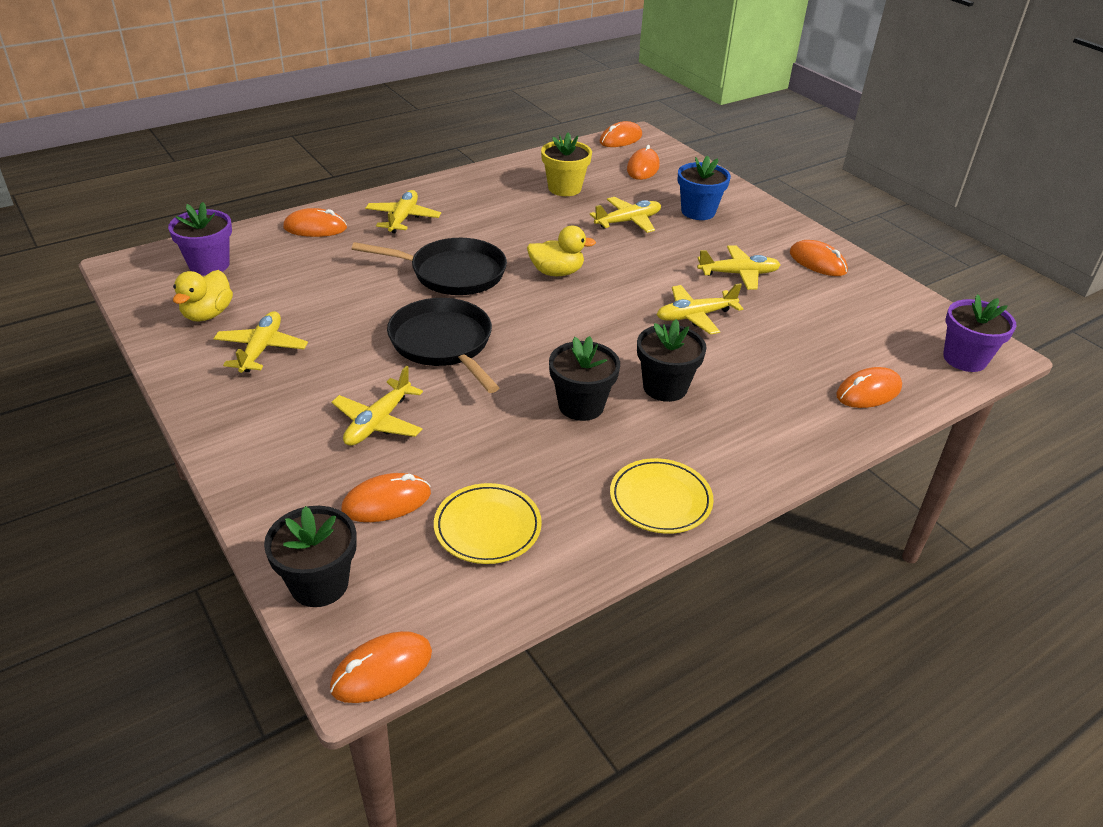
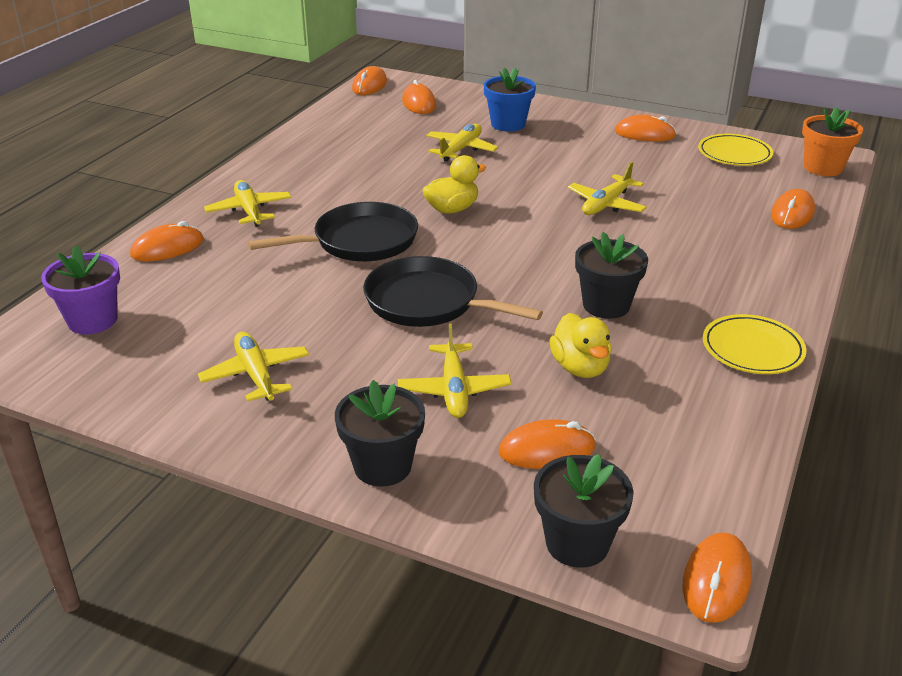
camera: 30 degrees left, 5 degrees down
yellow duck [173,270,233,322] -> yellow duck moved to [549,313,612,378]
orange mouse [341,473,431,522] -> orange mouse turned 45 degrees clockwise [499,419,596,469]
yellow plate [434,483,542,564] -> yellow plate moved to [698,134,773,166]
yellow flower pot [541,132,592,196] -> none
black flower pot [637,319,707,402] -> black flower pot moved to [335,380,425,487]
yellow plane [697,245,781,290] -> none
purple flower pot [943,294,1017,372] -> orange flower pot [802,107,863,176]

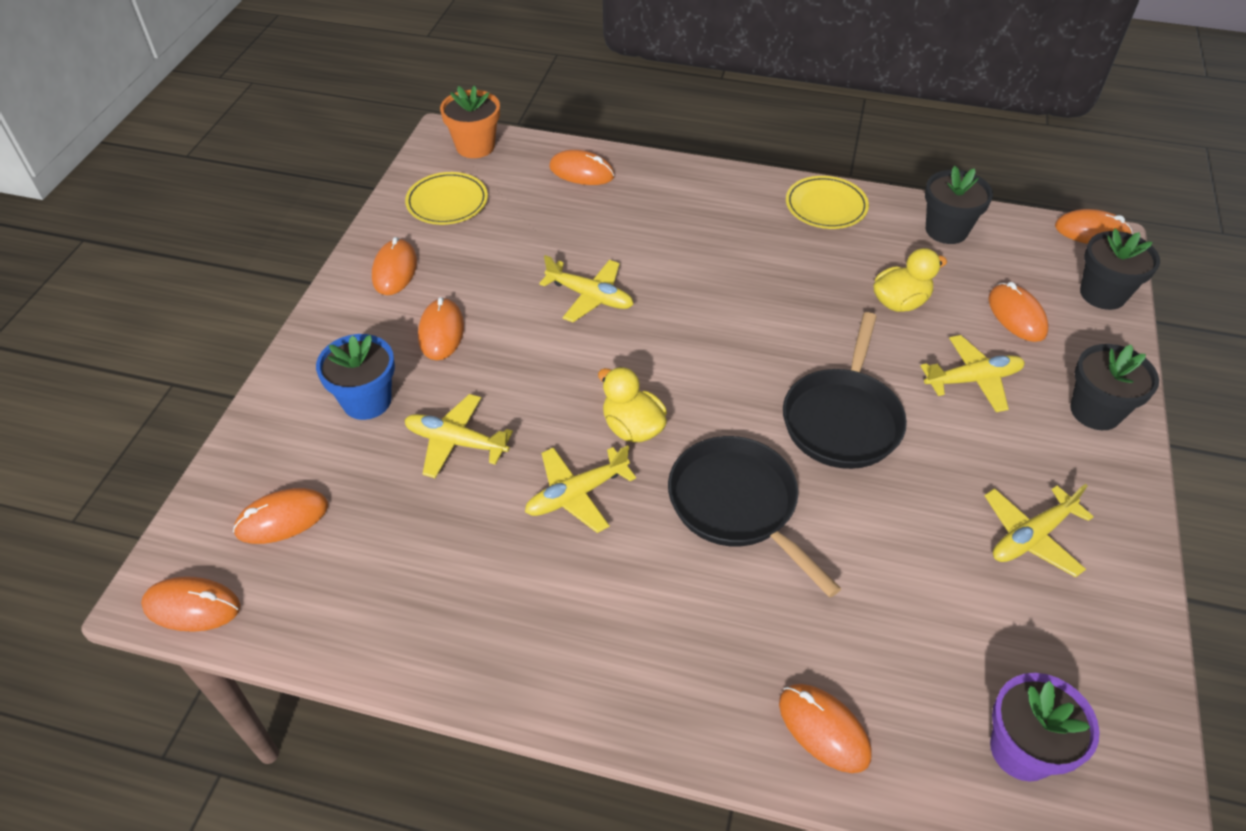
camera: 100 degrees left, 15 degrees up
yellow plane [204,180,291,227] -> yellow plane moved to [525,445,636,533]
black flower pot [575,232,648,319] -> black flower pot moved to [925,166,993,244]
none -> orange mouse [418,297,464,360]

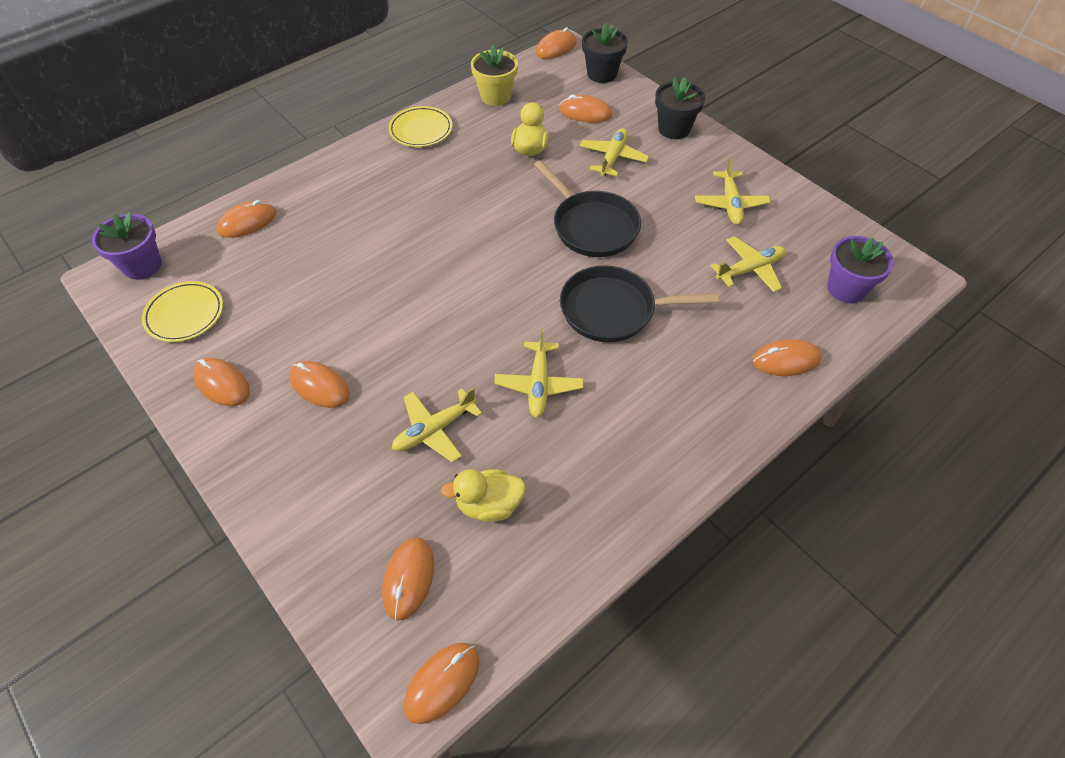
camera: 55 degrees left, 5 degrees up
blue flower pot [316,334,395,420] -> none
orange flower pot [440,86,500,158] -> purple flower pot [92,212,162,280]
yellow plane [539,255,634,322] -> yellow plane moved to [710,236,786,292]
yellow duck [598,367,667,442] -> yellow duck moved to [441,469,526,522]
black flower pot [925,166,993,244] -> yellow flower pot [471,44,518,106]

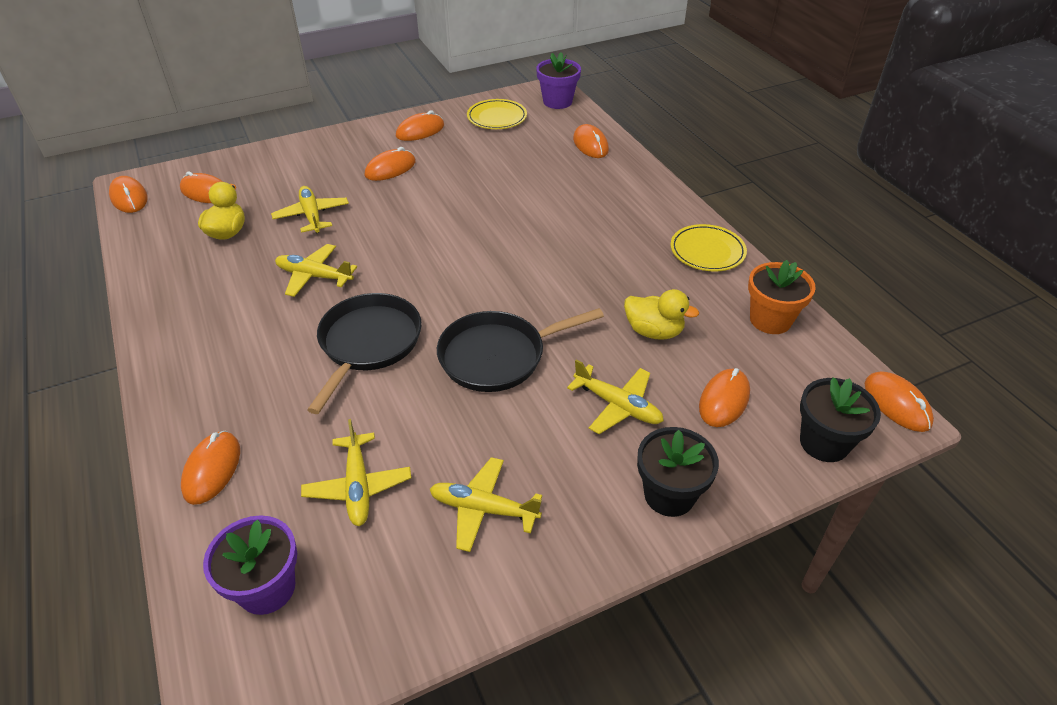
camera: 105 degrees right, 10 degrees down
yellow flower pot [471,44,518,106] -> orange flower pot [748,260,816,334]

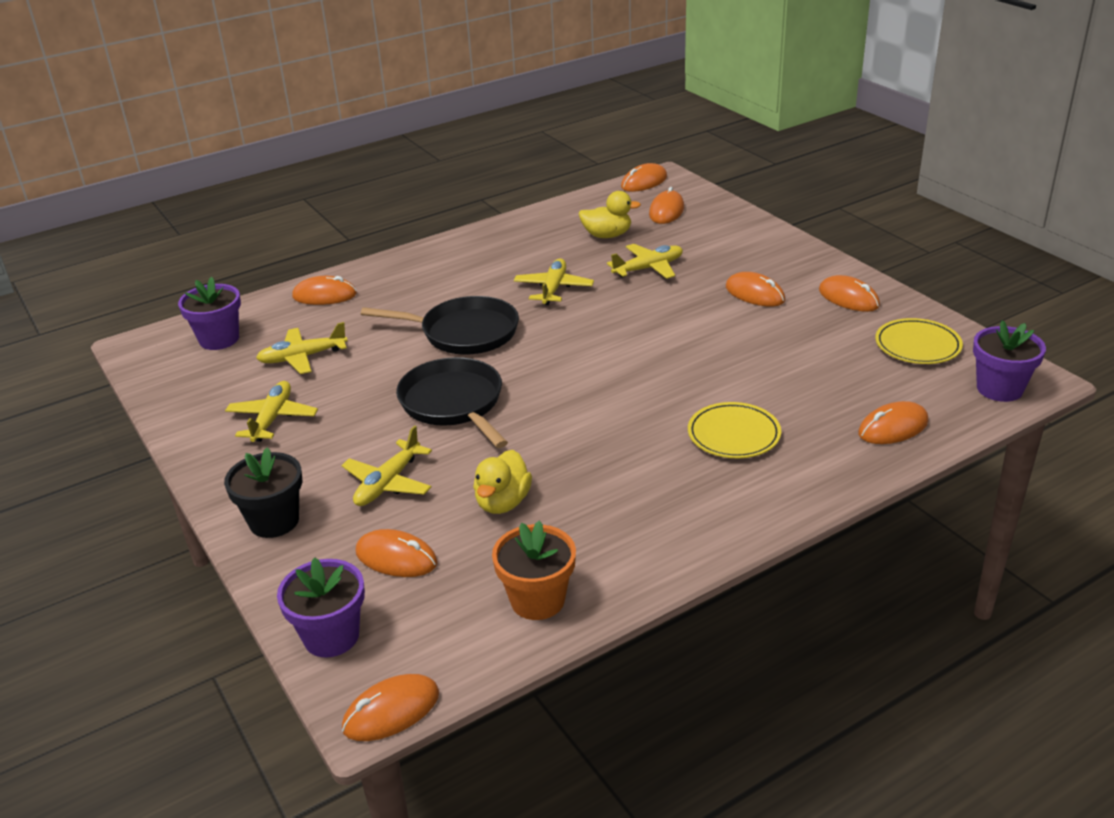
camera: 85 degrees right, 10 degrees down
yellow plate [671,224,747,272] -> yellow plate moved to [688,402,781,458]
black flower pot [800,377,881,462] -> purple flower pot [277,557,365,658]

